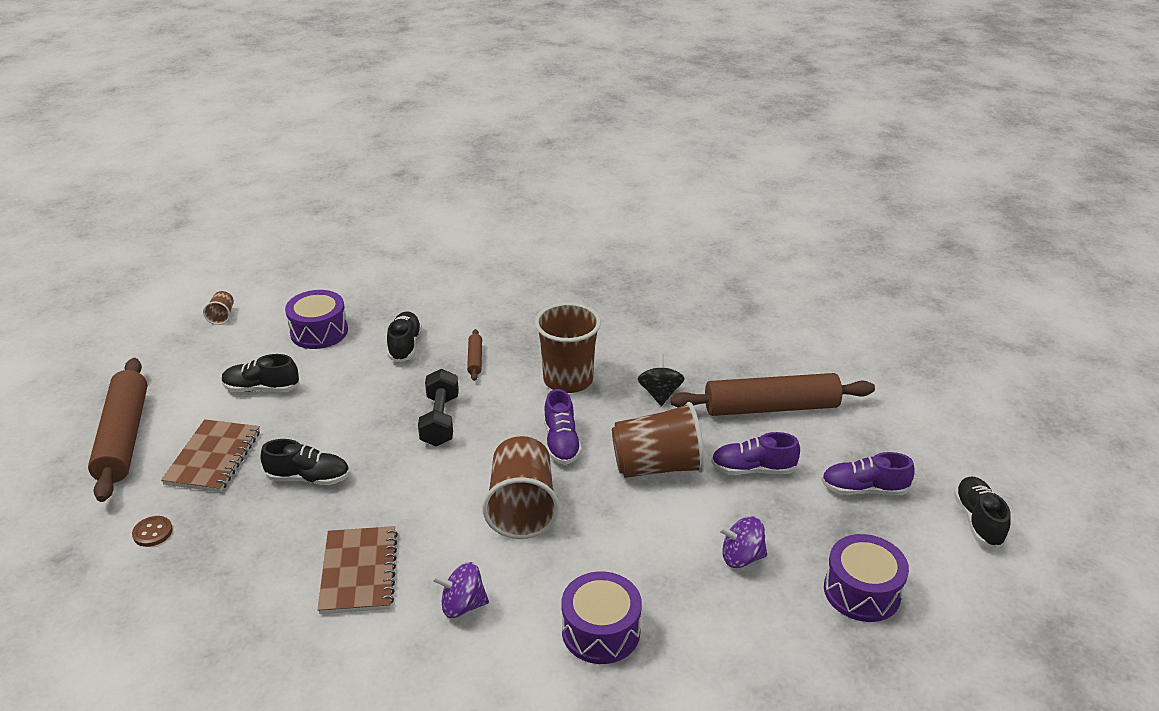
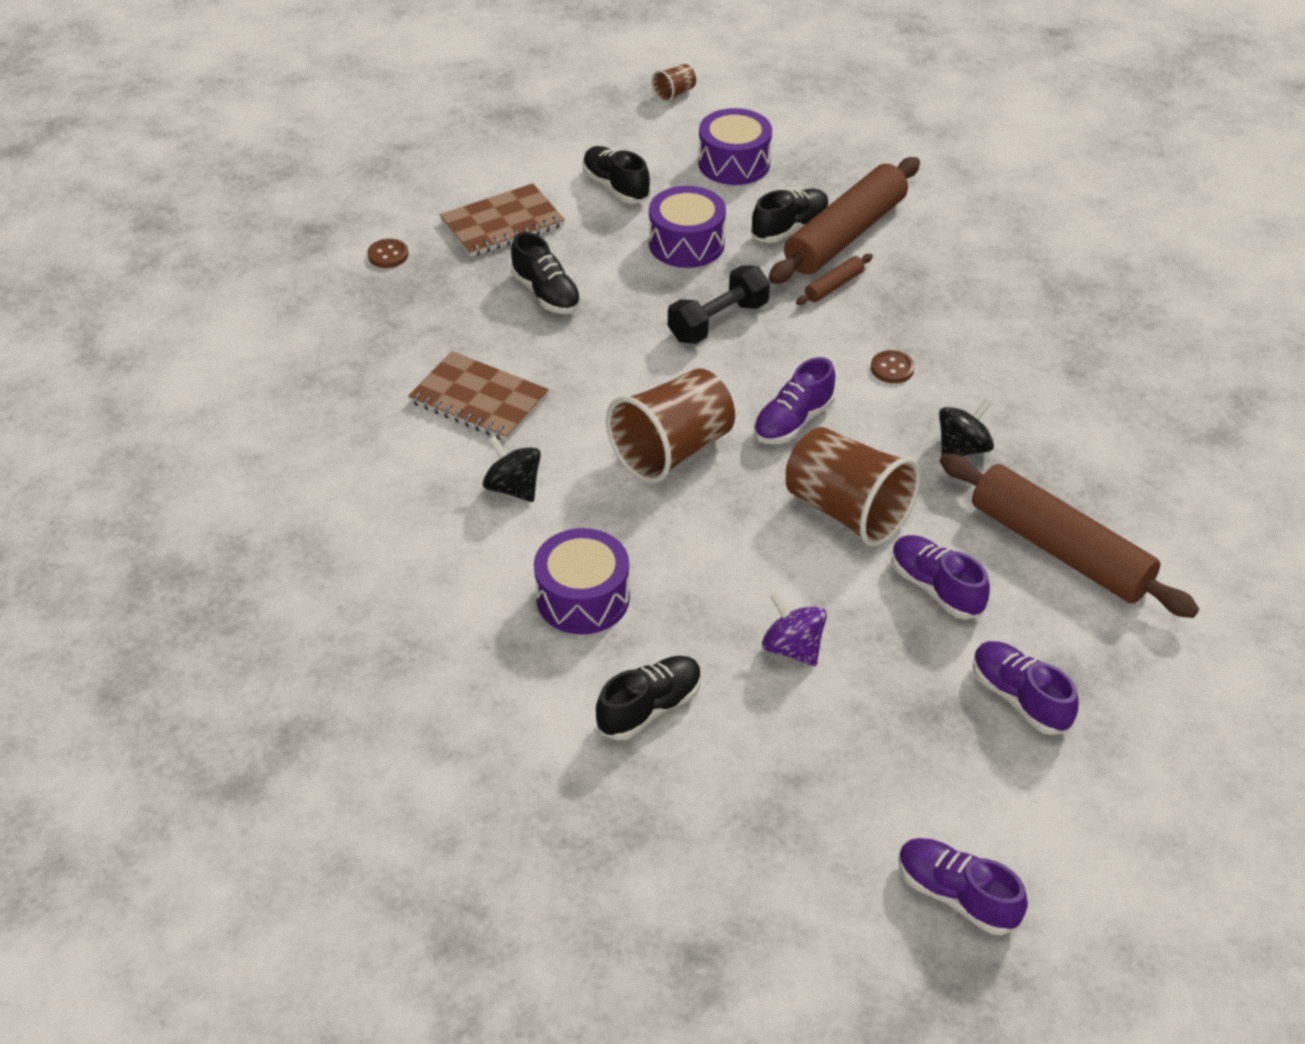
camera: 50 degrees right, 10 degrees up
brown rolling pin [88,358,148,502] -> brown rolling pin moved to [769,157,920,284]
brown notebook [318,526,398,614] -> brown notebook turned 75 degrees clockwise [408,351,549,441]
purple spinning top [432,562,489,618] -> black spinning top [483,436,541,502]
brown cup [535,302,601,393] -> brown button [871,350,915,383]
purple drum [824,534,909,622] -> purple drum moved to [649,186,726,268]
black shoe [954,476,1011,549] -> black shoe moved to [596,656,702,740]
none -> purple shoe [898,838,1028,935]

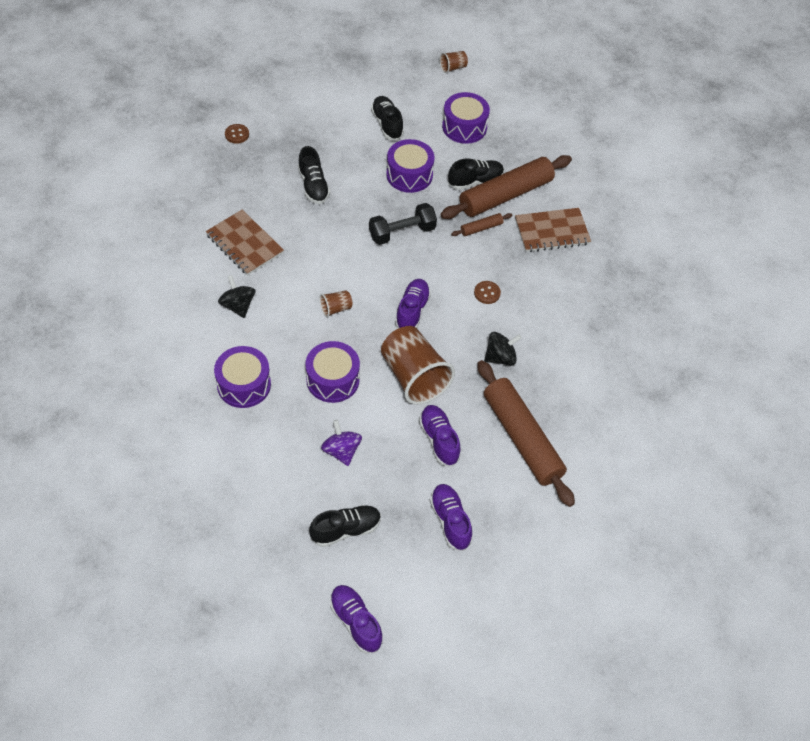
camera: 15 degrees right, 10 degrees up
brown notebook [440,184,565,257] -> brown notebook moved to [515,208,591,252]
black shoe [596,656,702,740] -> black shoe moved to [309,505,381,547]
brown cup [606,368,735,483] -> brown cup [320,290,352,317], size x0.44
purple shoe [754,357,835,444] -> purple shoe turned 135 degrees clockwise [395,279,431,329]
none -> purple drum [305,341,360,403]

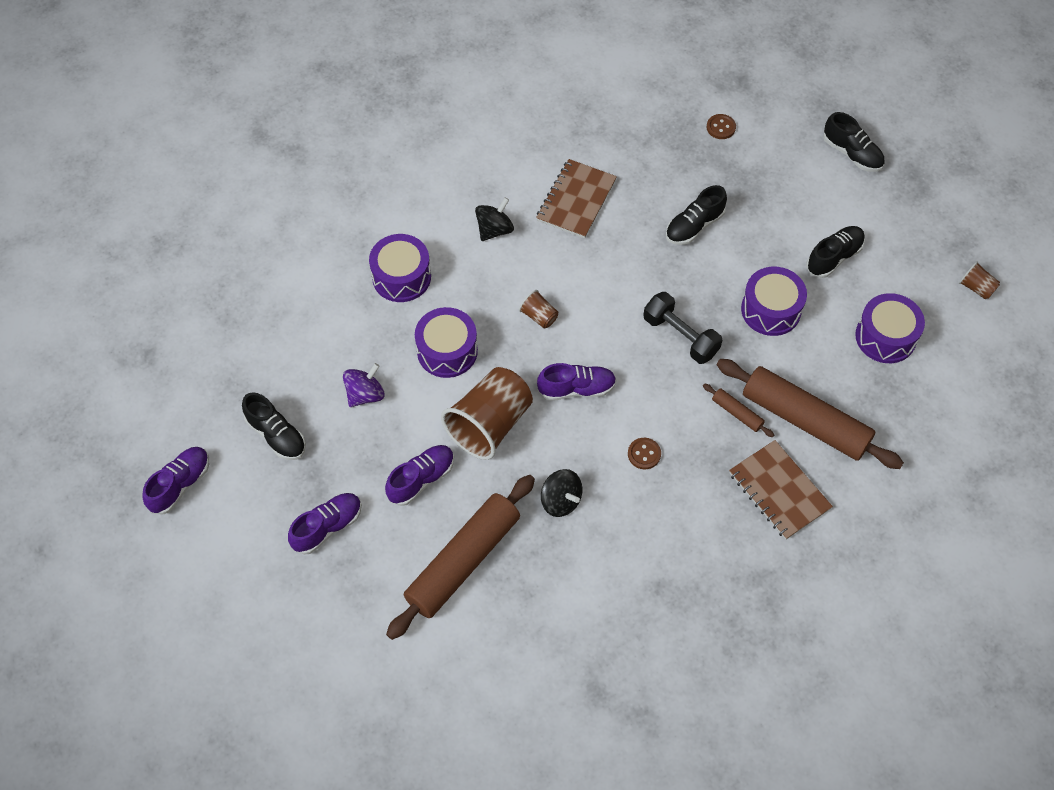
camera: 70 degrees right, 5 degrees up
black shoe [448,159,504,190] -> black shoe moved to [823,112,885,172]

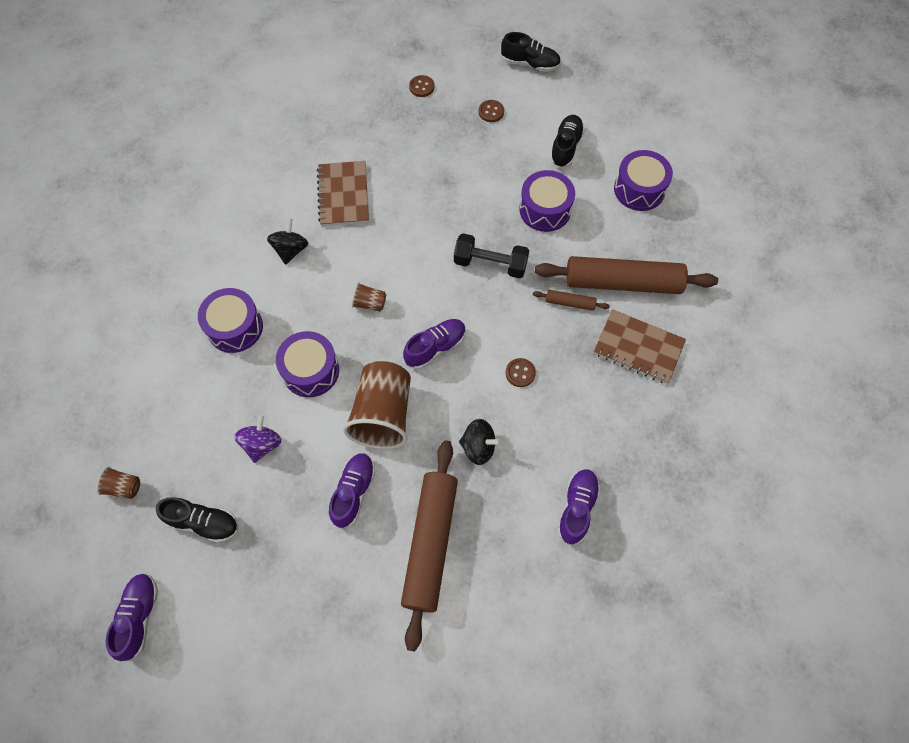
camera: 30 degrees left, 5 degrees up
purple shoe [288,493,362,555] -> purple shoe moved to [557,469,600,545]
black shoe [666,185,727,245] -> none
brown cup [959,261,1000,300] -> brown cup moved to [96,467,140,499]
none -> brown button [478,100,504,122]

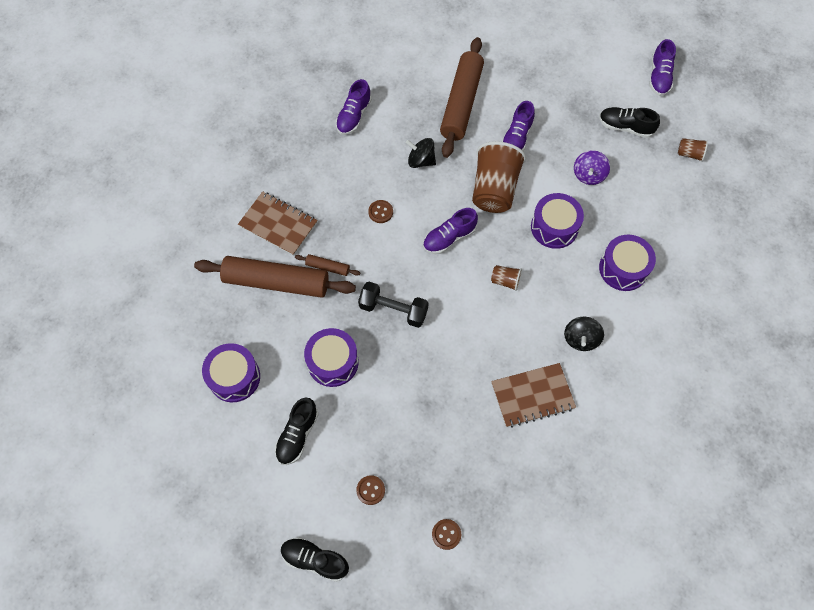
camera: 175 degrees left, 0 degrees up
brown notebook [317,161,369,226] -> brown notebook turned 75 degrees clockwise [491,363,576,428]

